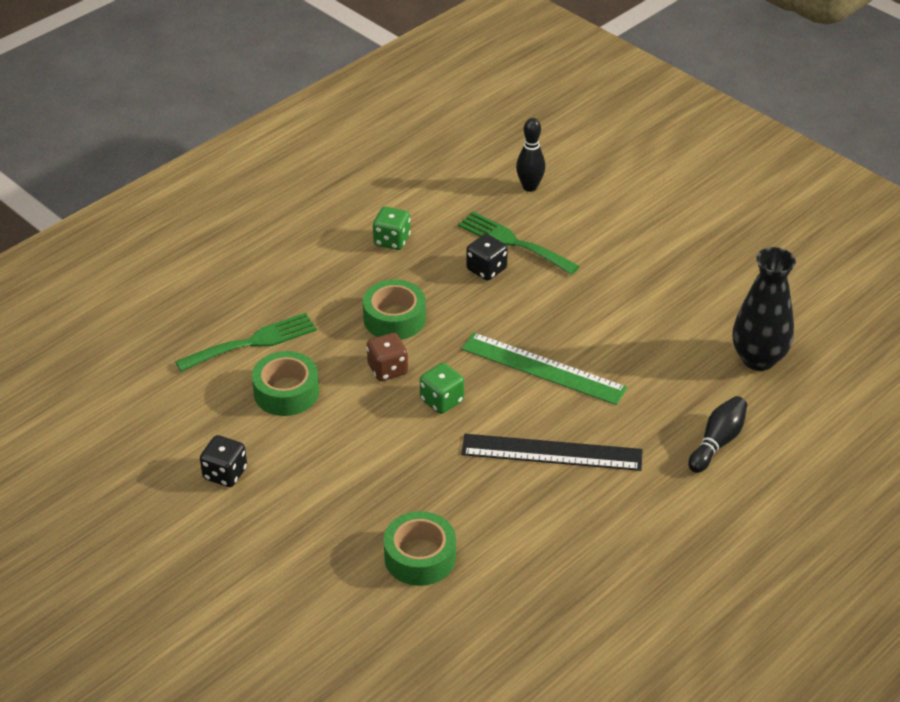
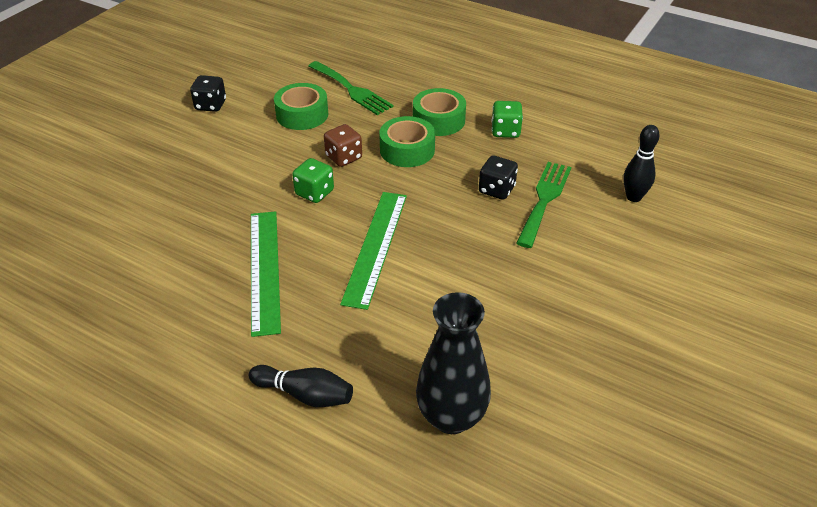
camera: 75 degrees right, 0 degrees up
green tape [384,511,456,586] -> green tape moved to [413,88,466,136]
black ruler [461,434,643,471] -> green ruler [251,211,281,337]

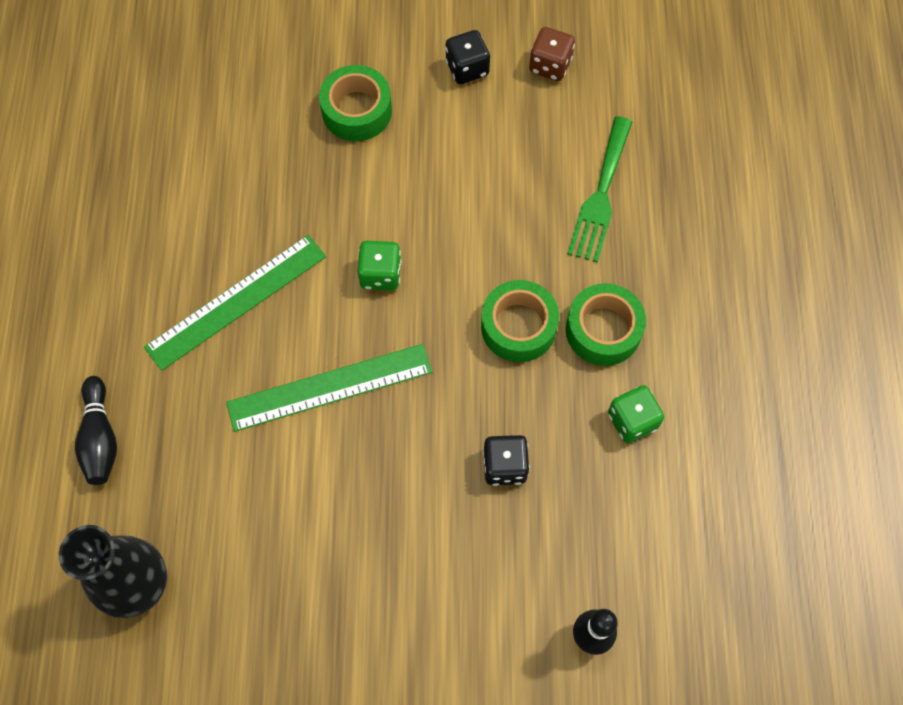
camera: 60 degrees right, 25 degrees up
green tape [274,83,328,130] -> green tape moved to [319,65,392,141]
brown dice [324,124,362,167] -> brown dice moved to [529,27,575,81]
green fork [516,162,571,248] -> none

